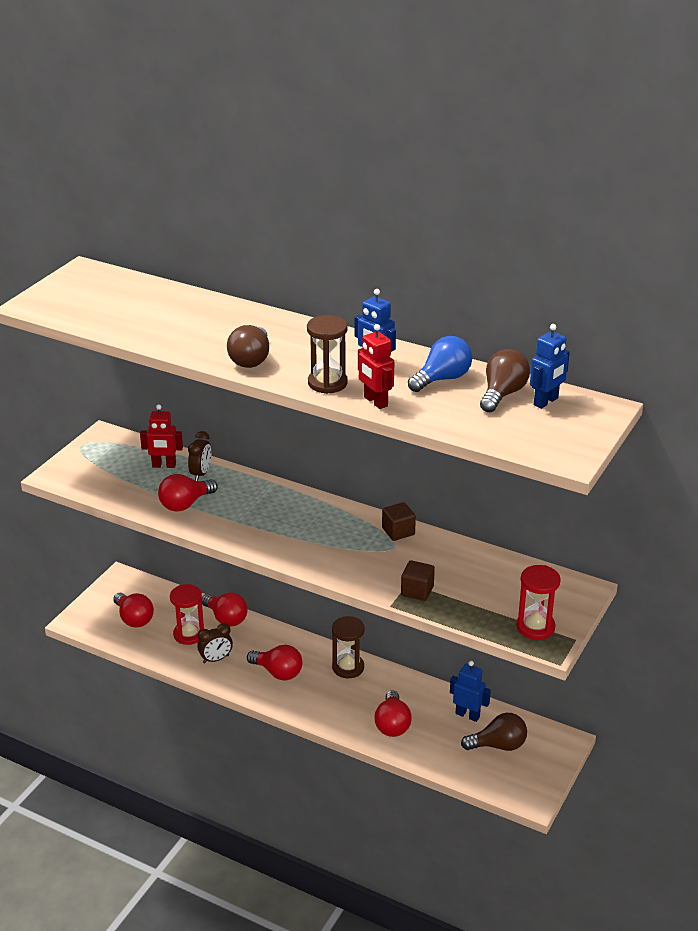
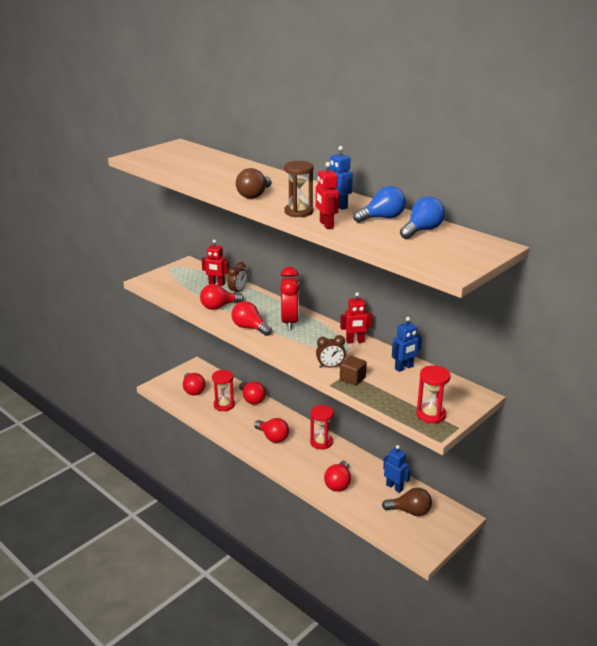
camera: 15 degrees right, 5 degrees down
brown clock [197,623,233,663] -> brown clock moved to [316,335,346,368]
brown hourglass [332,616,365,678] -> red hourglass [310,405,334,449]
brown cube [382,502,416,541] -> red robot [340,292,373,344]
brown light bulb [480,349,530,412] -> blue light bulb [400,196,445,239]
blue robot [530,324,570,409] -> blue robot moved to [392,317,422,372]
none -> red light bulb [231,301,272,336]
none -> red clock [280,267,299,330]

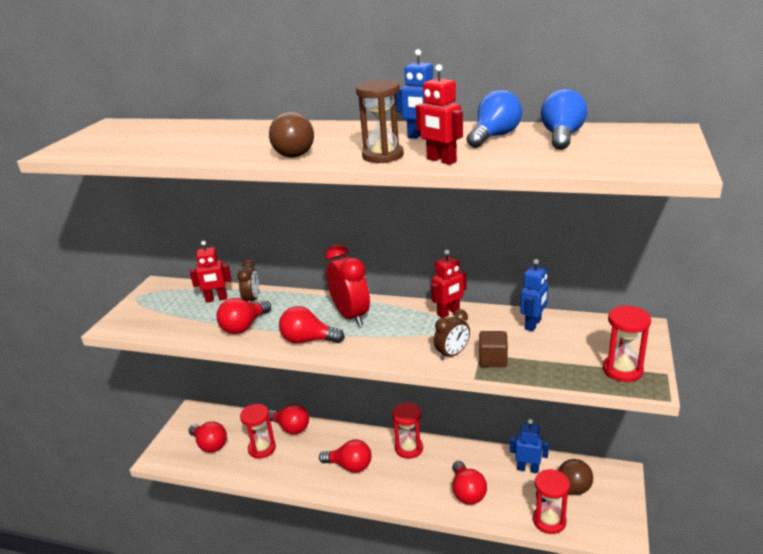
camera: 25 degrees left, 0 degrees up
none -> red hourglass [533,469,570,534]

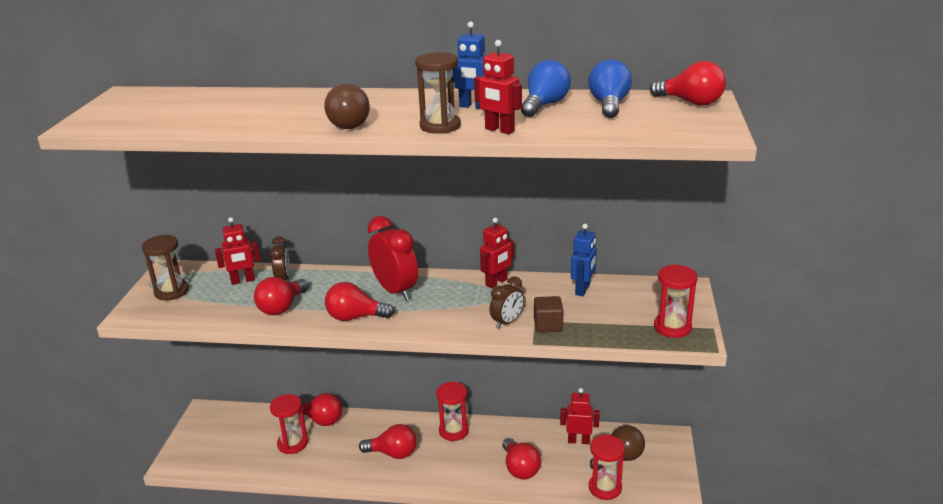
camera: 10 degrees left, 0 degrees up
red light bulb [188,422,227,453] -> red light bulb moved to [650,61,726,106]
blue robot [510,419,549,473] -> red robot [560,388,600,444]
none -> brown hourglass [142,235,189,301]

